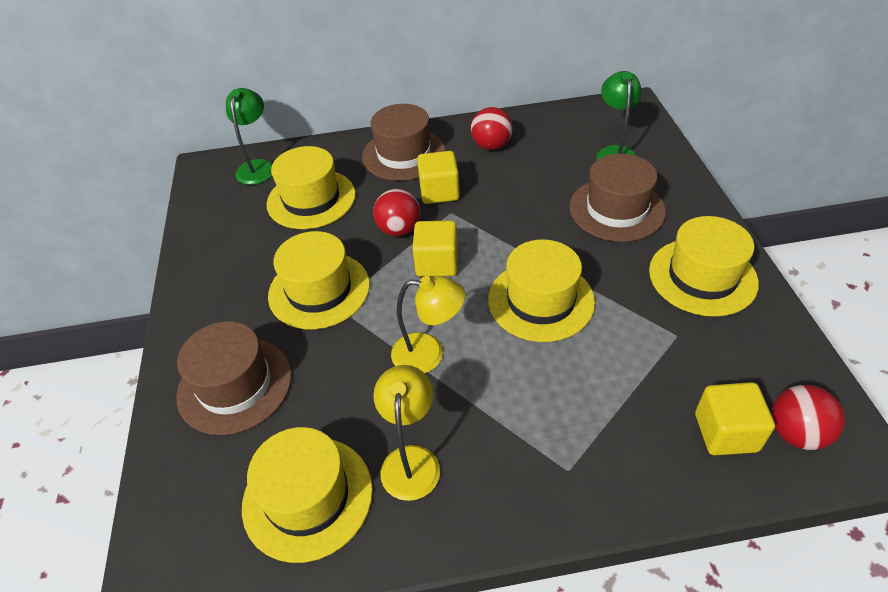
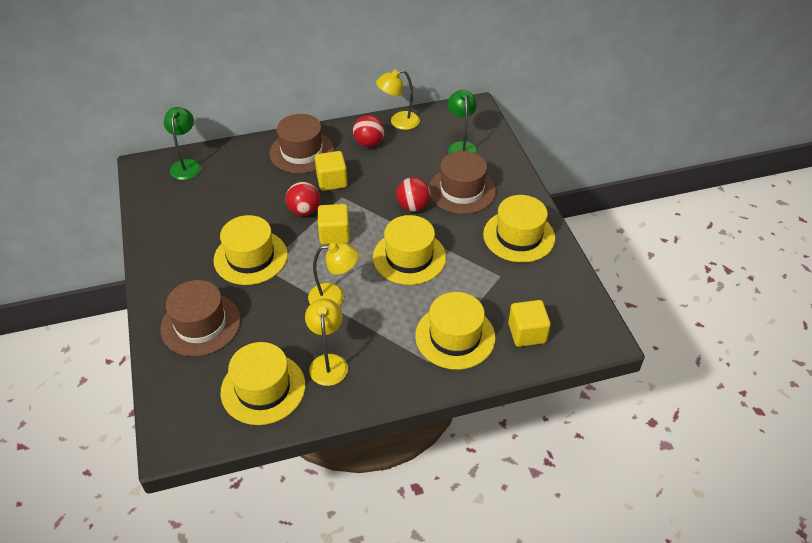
camera: 10 degrees left, 0 degrees up
yellow hat [266,146,356,229] -> yellow hat moved to [415,292,495,370]
red ball [771,385,845,450] -> red ball moved to [396,177,431,212]
none -> yellow lamp [376,70,420,130]

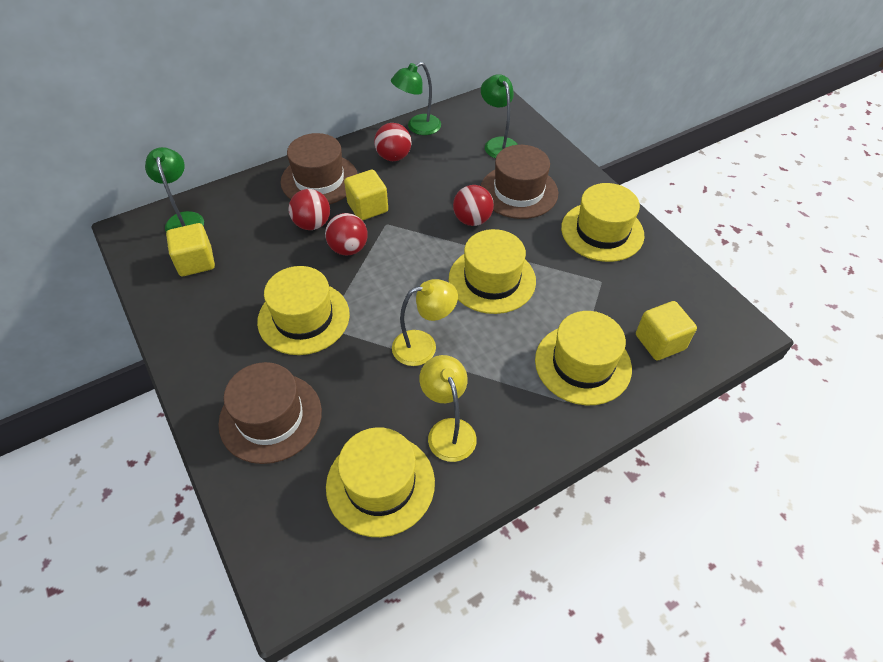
camera: 15 degrees left, 5 degrees up
yellow cube [318,204,350,245] -> yellow cube moved to [166,223,215,276]
yellow lamp [376,70,420,130] -> green lamp [391,62,441,135]
none -> red ball [289,189,330,230]

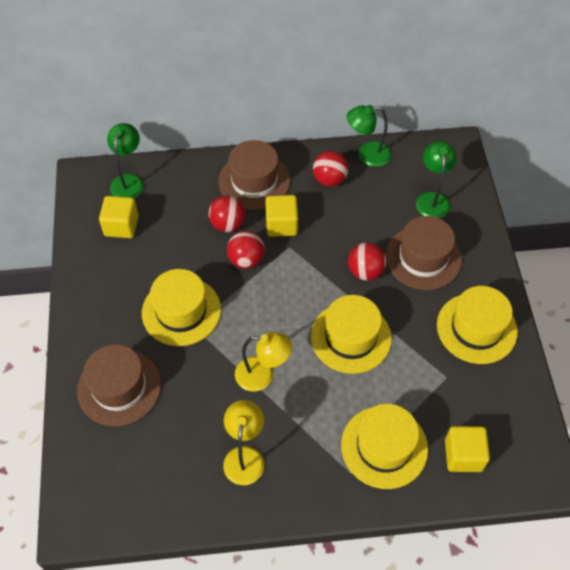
camera: 25 degrees right, 5 degrees up
yellow hat [326,427,435,537] -> none

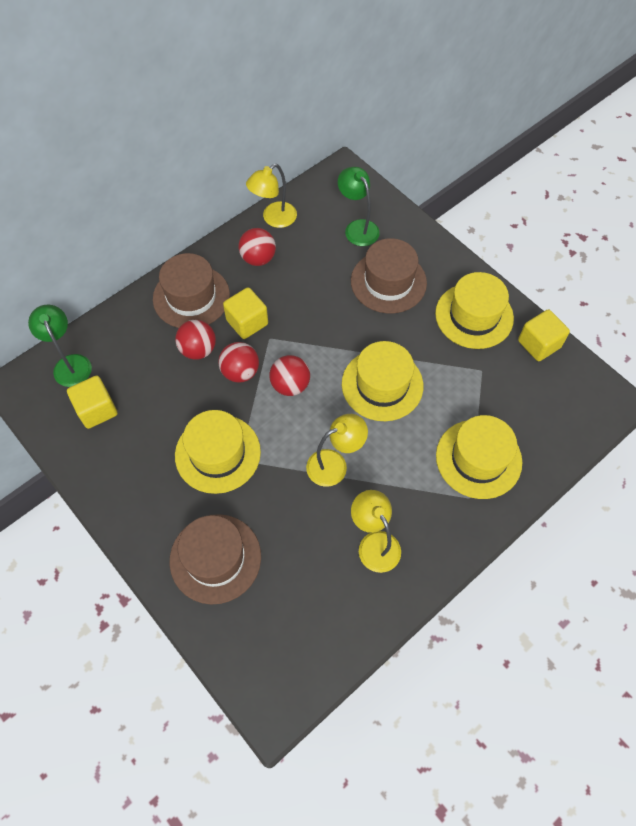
camera: 35 degrees left, 5 degrees up
green lamp [346,105,391,167] -> yellow lamp [246,164,297,228]
red ball [348,242,386,281] -> red ball moved to [269,355,310,396]
yellow cube [445,426,490,472] -> yellow cube moved to [518,309,570,361]

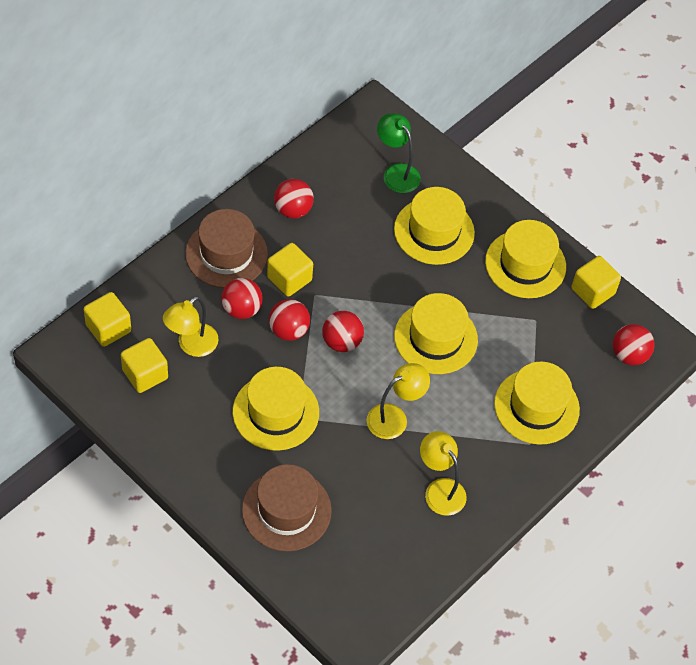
camera: 10 degrees left, 5 degrees down
green lamp [28,305,92,387] -> yellow cube [84,292,131,347]
yellow lamp [246,164,297,228] -> yellow lamp moved to [163,296,219,357]
brown hat [351,238,427,313] -> yellow hat [394,187,475,265]
none -> red ball [613,324,655,365]

